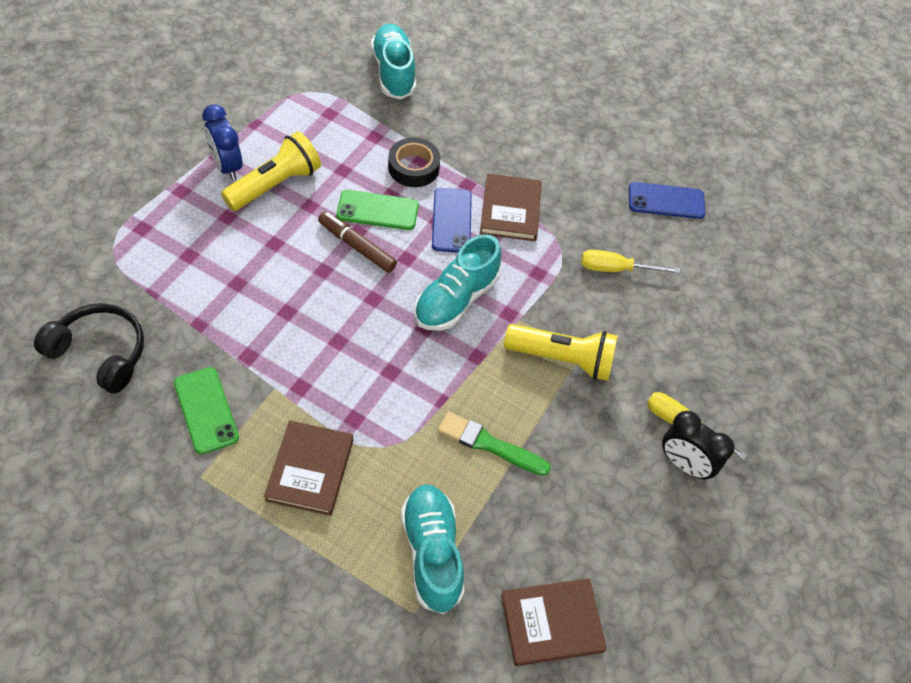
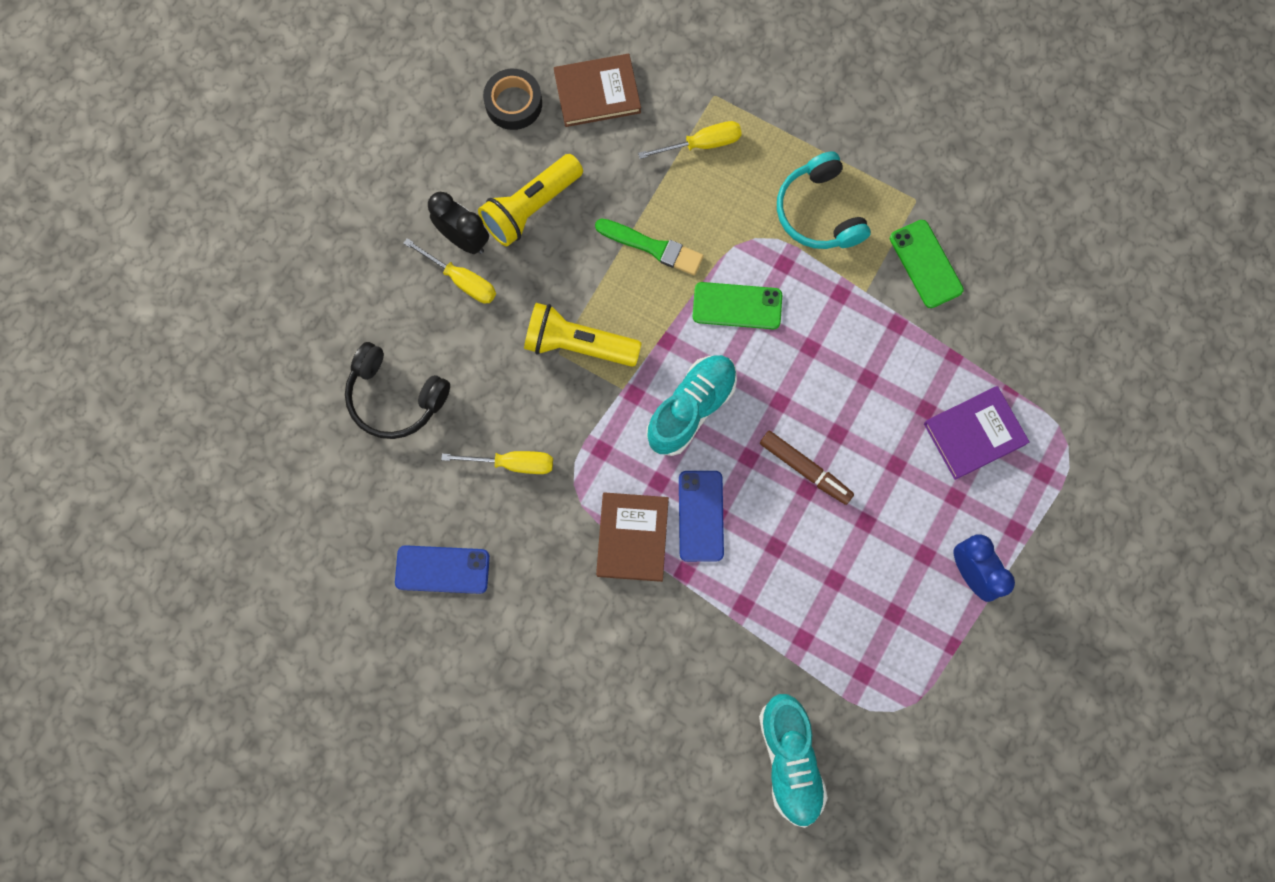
camera: 175 degrees left, 20 degrees up
black headphones [34,303,144,393] -> black headphones moved to [345,342,450,439]
yellow flashlight [221,131,321,211] -> yellow flashlight moved to [478,154,583,247]
brown book [264,420,353,516] -> turquoise headphones [777,151,871,249]
green phone [337,190,419,230] -> green phone moved to [692,282,782,329]
black tape [388,137,440,187] -> black tape moved to [483,69,542,130]
turquoise shoe [401,484,465,614] -> yellow screwdriver [638,121,742,159]
none -> purple book [924,386,1030,480]

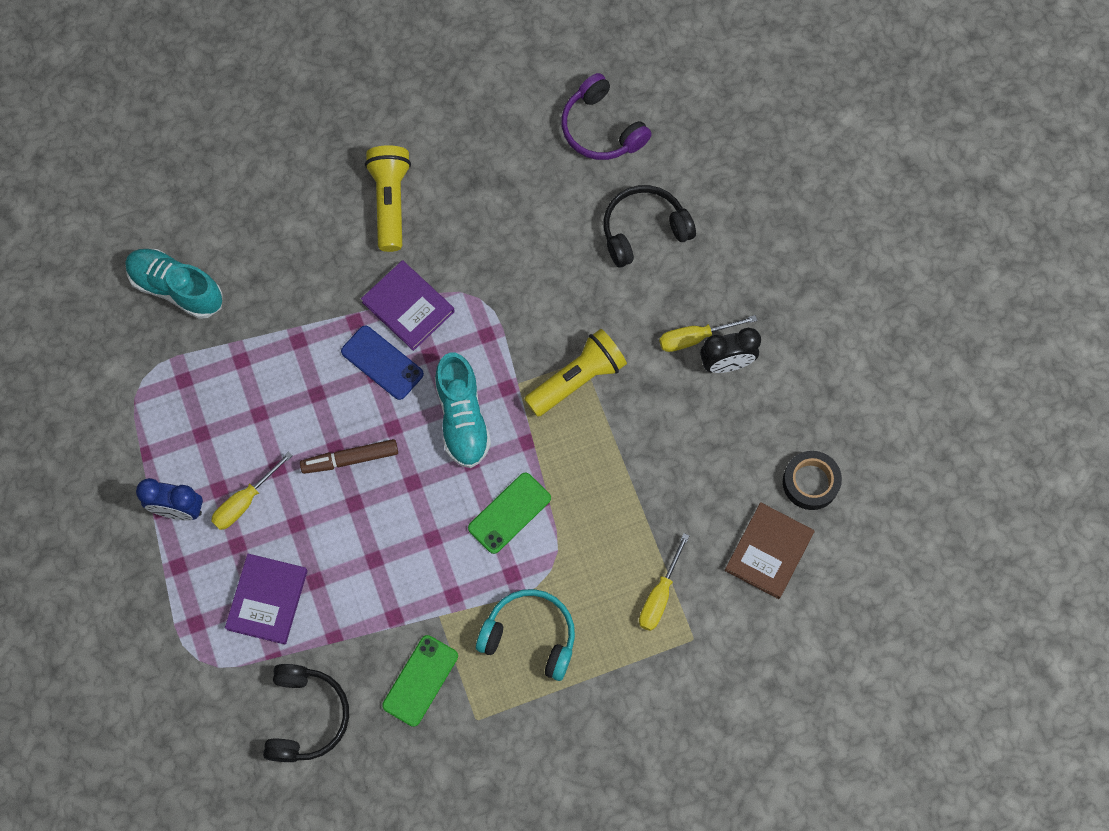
camera: 130 degrees right, 5 degrees down
blue phone [395,545,490,594] -> none
yellow screwdriver [441,451,553,474] -> yellow screwdriver moved to [211,451,293,530]
yellow flashlight [478,154,583,247] -> yellow flashlight moved to [365,145,411,252]
green brush [595,219,704,275] -> none
brown book [596,492,669,582] -> purple book [361,260,455,351]
green phone [890,220,964,308] -> green phone turned 75 degrees counterclockwise [382,635,458,727]
none -> black headphones [263,664,349,762]
none -> purple headphones [561,73,652,160]

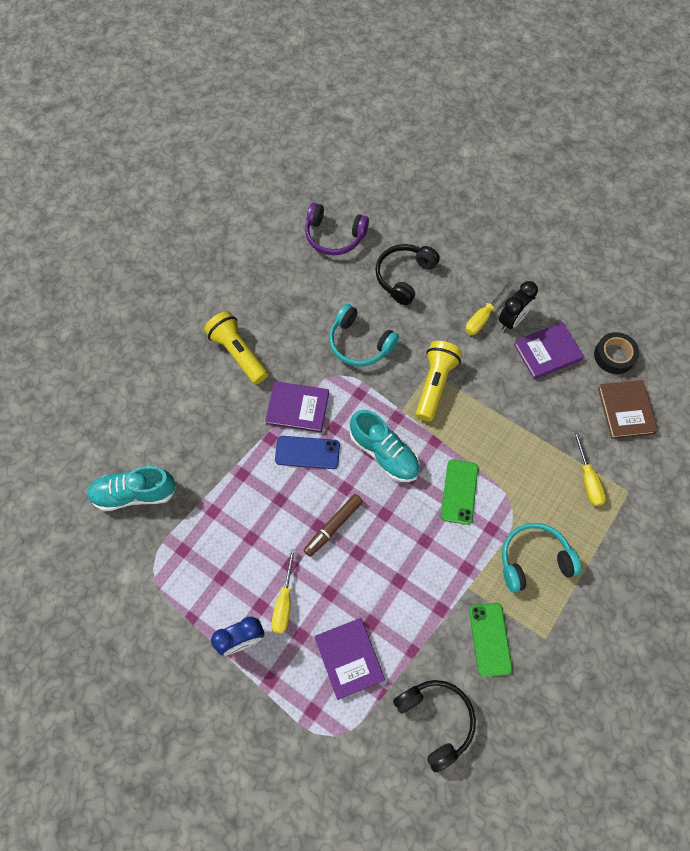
camera: 35 degrees left, 5 degrees down
none -> turquoise headphones [329,304,399,367]
none -> purple book [514,322,584,379]

